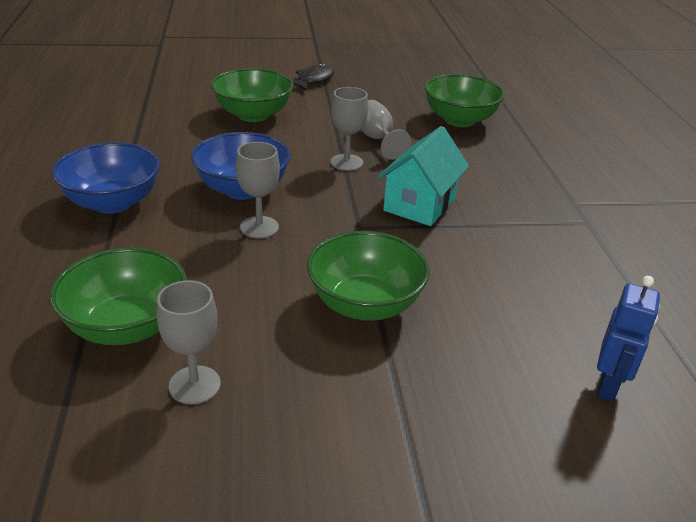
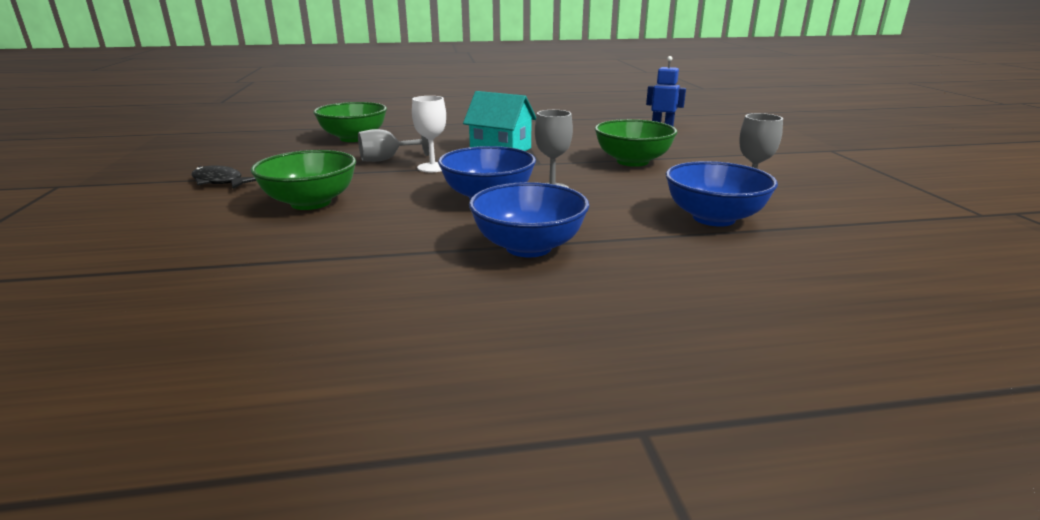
camera: 90 degrees left, 10 degrees down
green bowl [50,247,187,345] -> blue bowl [666,161,778,227]
grey goblet [330,87,368,171] -> white goblet [412,96,446,172]

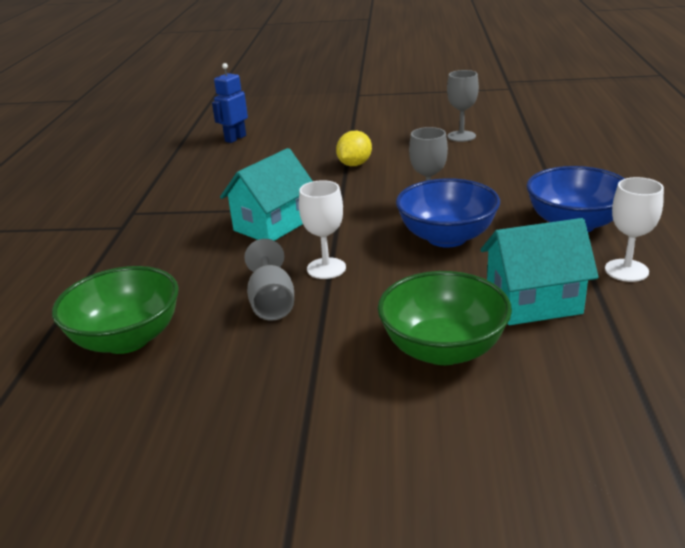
camera: 75 degrees left, 5 degrees up
black fish [191,165,256,189] -> none
green bowl [595,119,678,167] -> yellow lemon [336,131,372,166]
blue bowl [666,161,778,227] -> none
none -> turquoise house [480,218,599,325]
none -> white goblet [605,177,664,282]

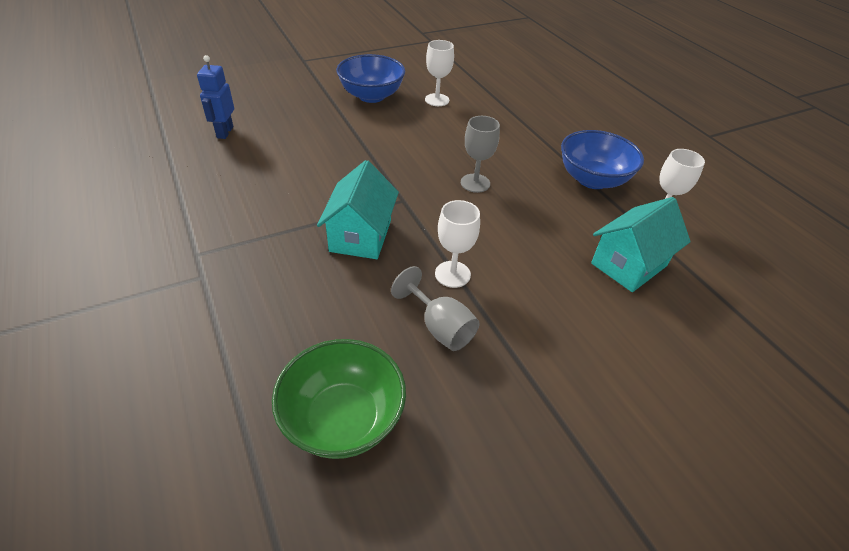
camera: 35 degrees left, 15 degrees up
yellow lemon [336,131,372,166] -> none
green bowl [378,271,512,365] -> none
blue bowl [396,178,500,248] -> blue bowl moved to [336,54,405,103]
grey goblet [447,70,479,142] -> white goblet [425,40,454,106]

